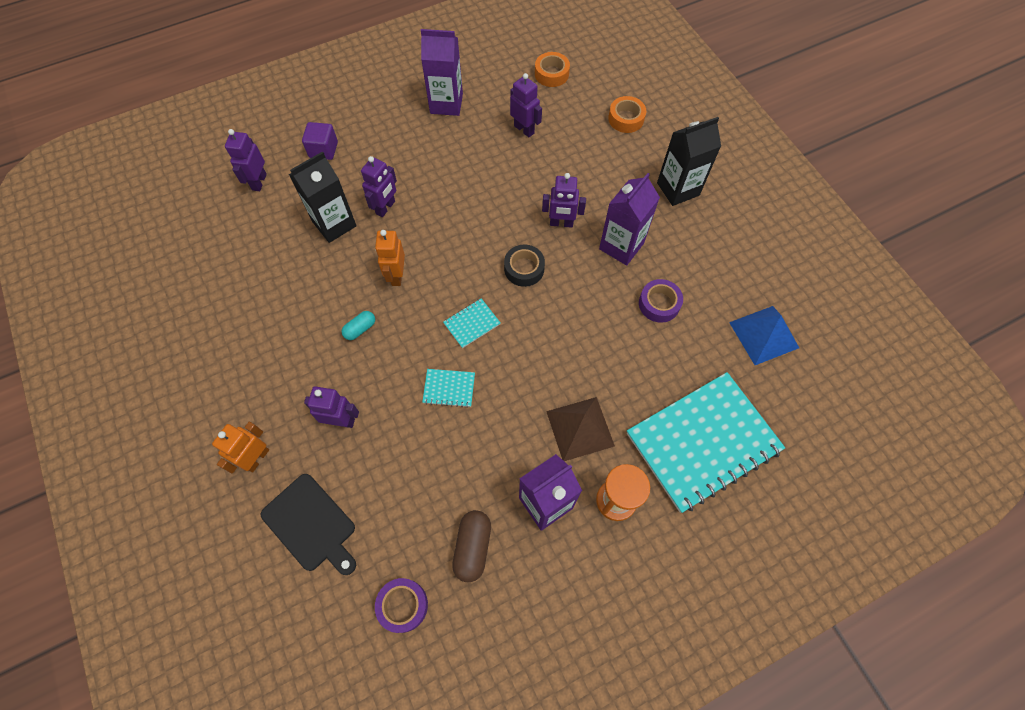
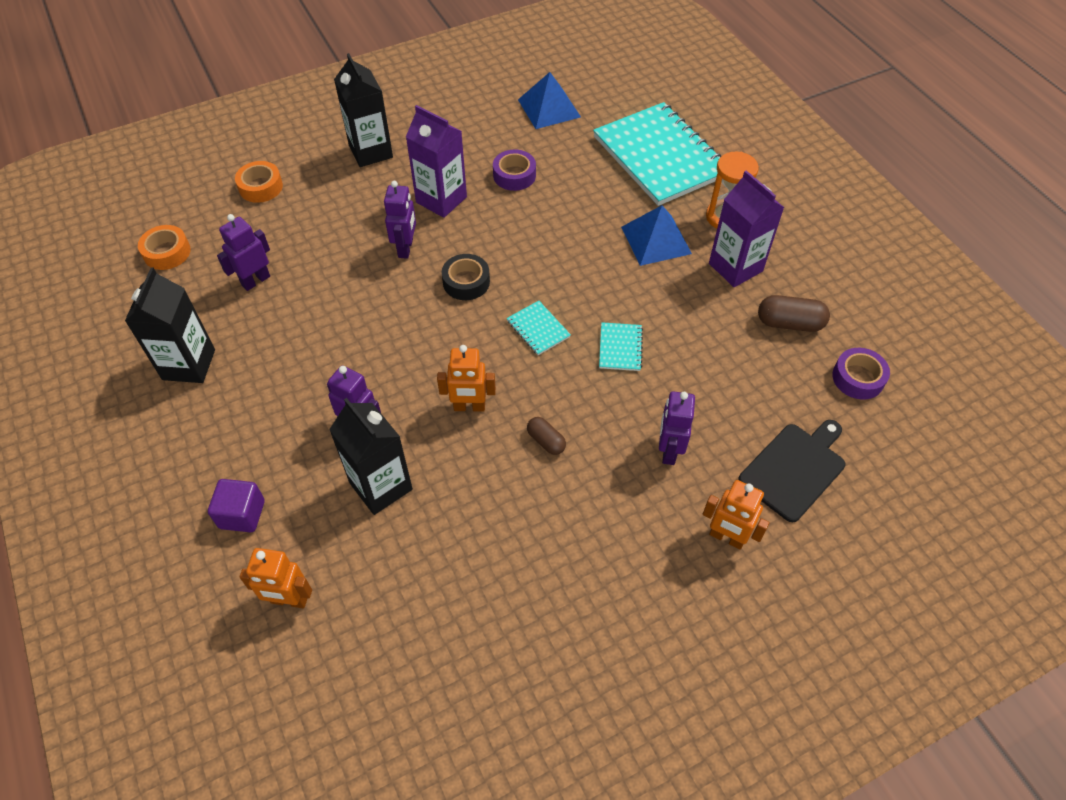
camera: 90 degrees left, 10 degrees down
purple robot [225,129,267,191] -> orange robot [239,548,312,608]
turquoise capsule [342,311,375,340] -> brown capsule [527,417,566,455]
purple carton [421,29,463,116] -> black carton [125,267,215,383]
brown pyramid [546,397,615,461] -> blue pyramid [621,205,692,266]

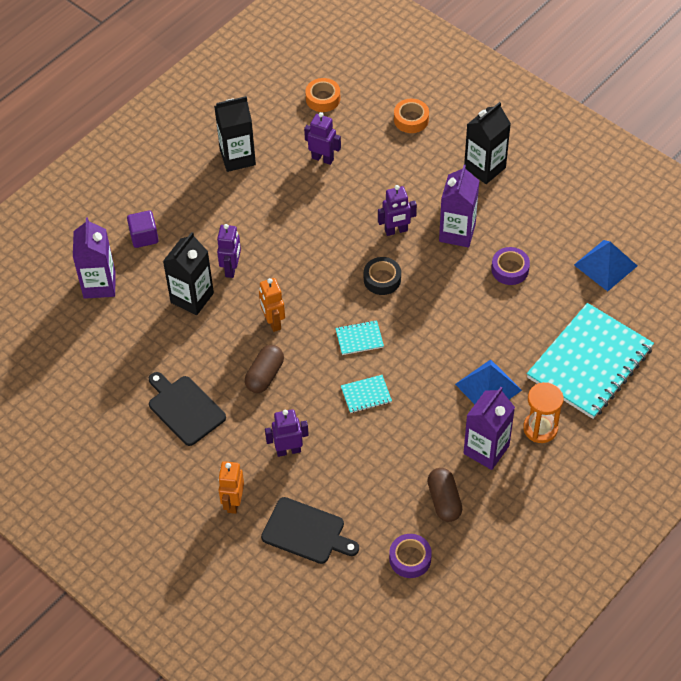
camera: 70 degrees right, 0 degrees up
orange robot [239,548,312,608] -> purple carton [73,217,116,299]
turquoise notebook [506,301,571,355] -> turquoise notebook turned 45 degrees clockwise [335,320,384,355]
brown capsule [527,417,566,455] -> brown capsule [245,345,284,393], size x1.60
none -> black cutting board [149,372,226,446]

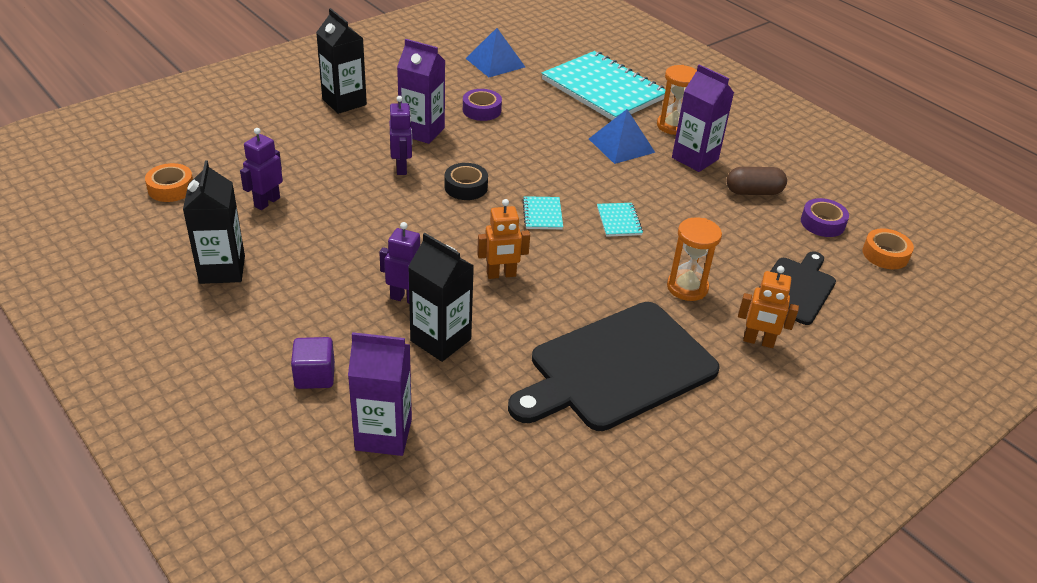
camera: 85 degrees left, 15 degrees down
black cutting board [149,372,226,446] -> black cutting board [508,302,720,431], size x1.76
brown capsule [245,345,284,393] -> none
purple robot [265,409,309,457] -> orange hourglass [667,217,722,301]
orange tape [394,99,429,133] -> orange tape moved to [862,228,914,269]

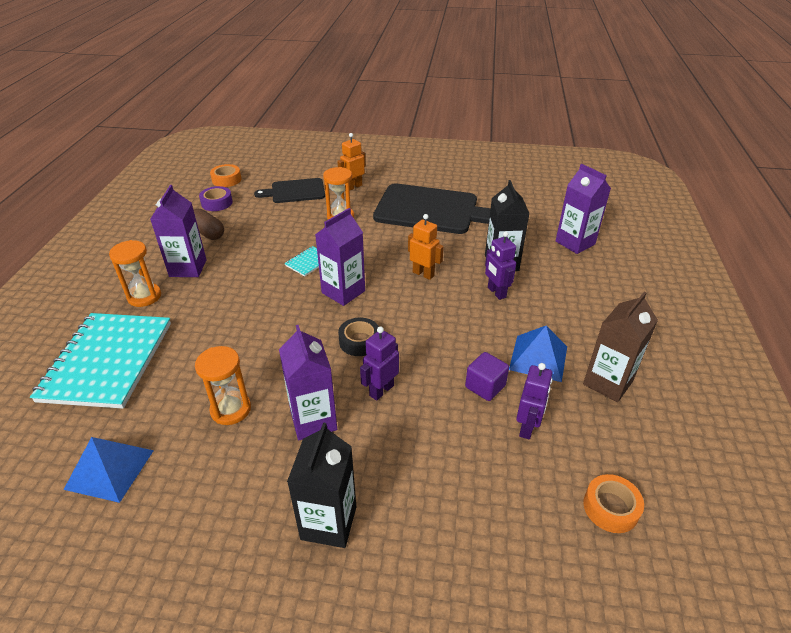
camera: 130 degrees left, 0 degrees up
black carton [183,160,245,284] -> brown carton [583,291,658,402]
purple robot [240,128,283,210] -> purple robot turned 60 degrees counterclockwise [516,363,553,439]
purple cube [291,337,335,389] -> purple cube moved to [465,352,509,401]
purple tape [463,89,502,121] -> orange hourglass [195,346,251,425]
turquoise notebook [522,196,563,229] -> purple carton [315,208,365,306]
blue pyramid [589,109,655,164] -> blue pyramid moved to [509,326,567,382]
orange robot [738,266,799,348] -> orange robot turned 105 degrees counterclockwise [337,133,366,190]

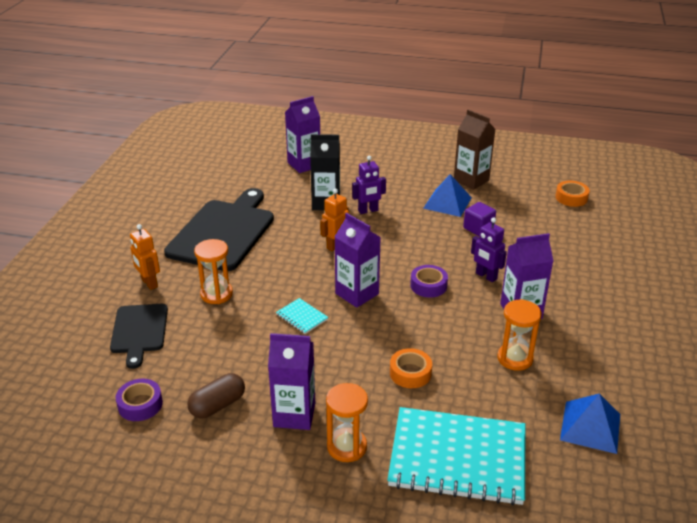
camera: 85 degrees left, 5 degrees down
orange tape [210,164,242,187] -> orange tape moved to [390,348,432,388]
black carton [287,422,356,548] -> none
black tape [338,318,379,356] -> purple tape [410,265,448,298]
purple robot [516,363,553,439] -> none

